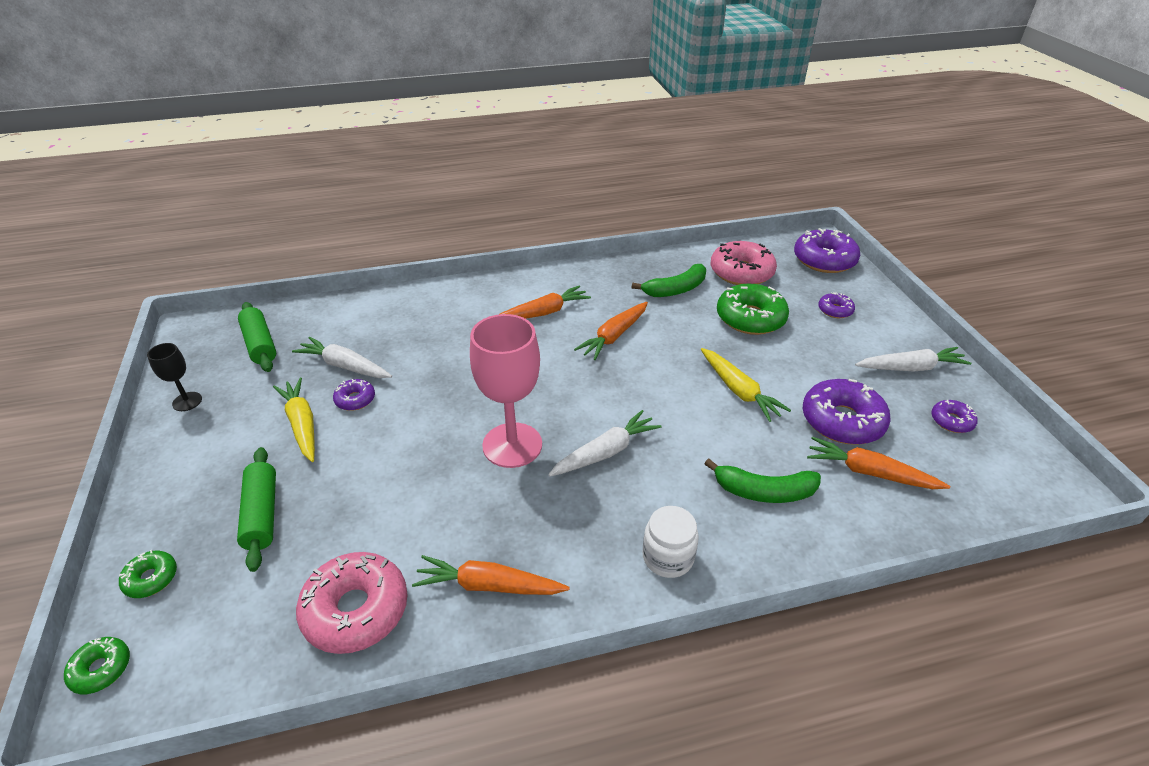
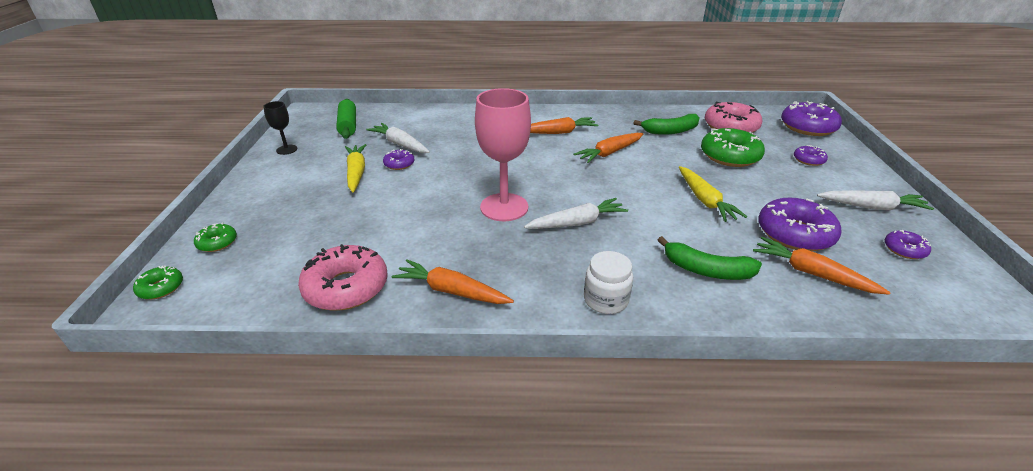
camera: 15 degrees right, 5 degrees down
green rolling pin [237,447,276,572] -> none

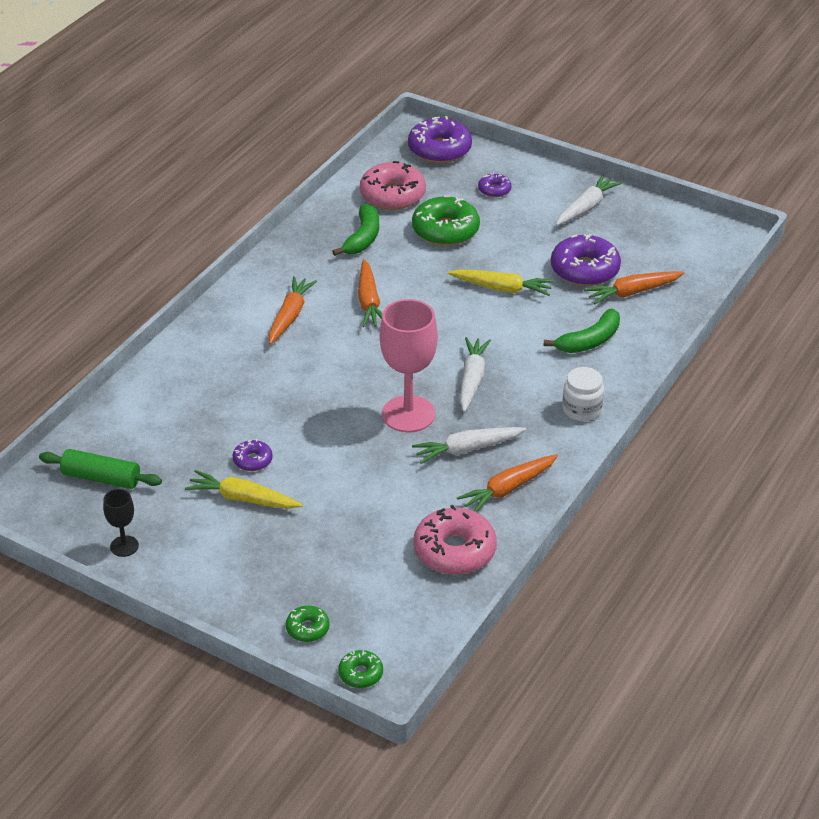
camera: 60 degrees left, 5 degrees up
white carrot [366,123,430,153] -> white carrot moved to [412,427,526,464]
purple donut [885,230,931,259] -> none

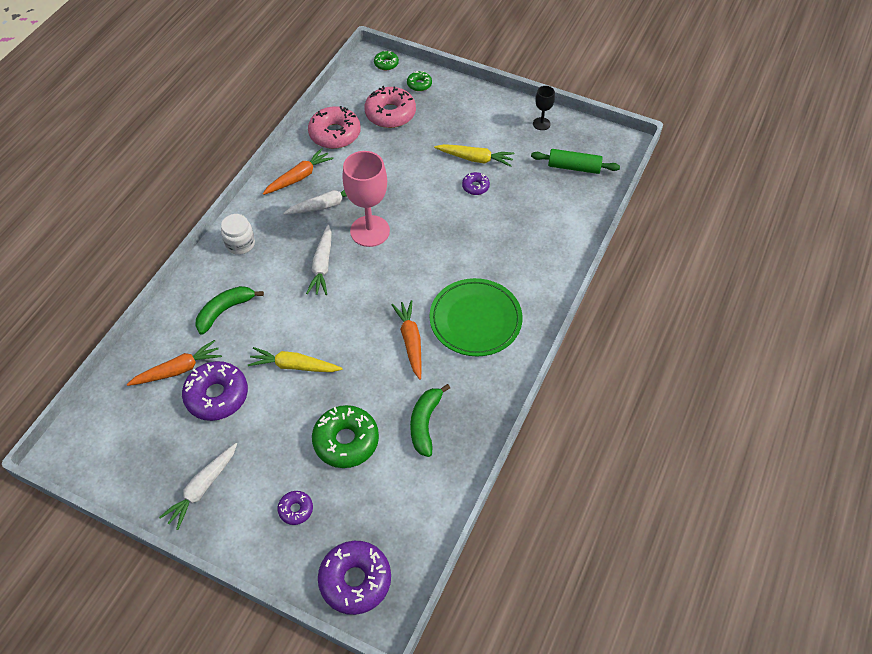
camera: 175 degrees right, 15 degrees up
orange carrot [269,276,317,345] -> green plate [429,278,523,356]
pink donut [360,161,426,210] -> pink donut moved to [364,86,416,128]

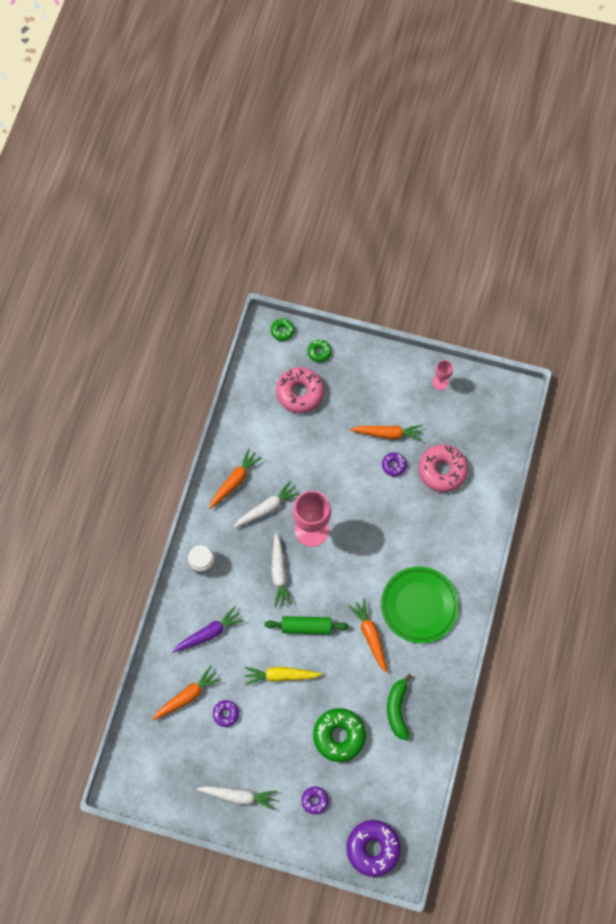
camera: 10 degrees left, 15 degrees up
white carrot [159,443,237,530] -> white carrot turned 105 degrees counterclockwise [197,786,277,810]
purple donut [182,361,248,421] -> purple donut [213,700,239,727], size x0.51
green banana [196,286,264,335] -> purple carrot [172,606,244,653]
pink donut [308,106,361,149] -> pink donut moved to [419,444,468,492]
yellow carrot [434,144,514,167] -> orange carrot [350,425,423,441]
green rolling pin [531,149,620,174] -> green rolling pin moved to [264,616,349,635]
black goblet [533,86,555,130] -> pink goblet [432,360,453,390]

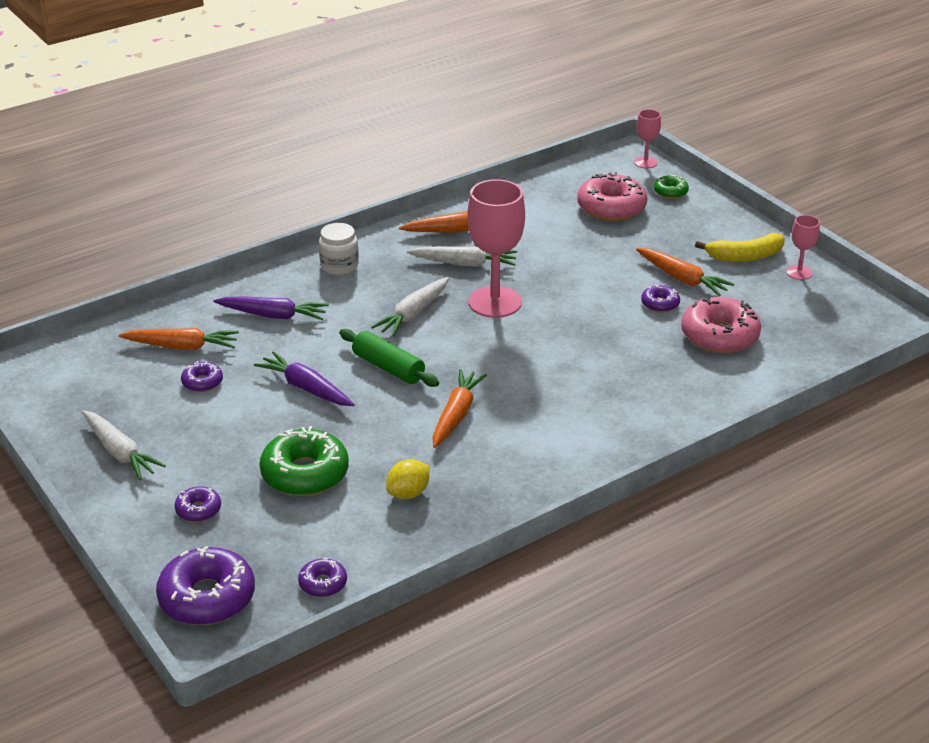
camera: 40 degrees right, 35 degrees down
yellow carrot [245,667,322,685] -> purple carrot [254,351,355,406]
green donut [271,318,295,341] -> pink goblet [634,109,661,168]
green plate [381,566,459,643] -> none
green banana [387,674,412,740] -> yellow lemon [386,459,429,499]
none -> purple donut [298,558,347,597]
none -> yellow banana [695,233,785,262]

